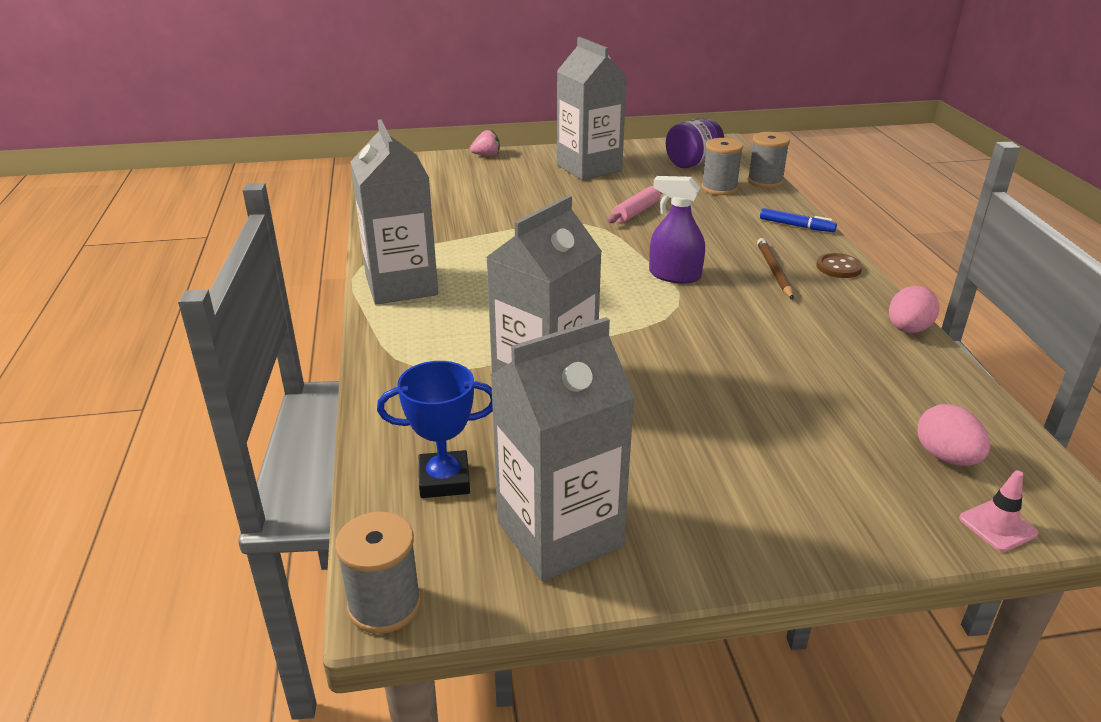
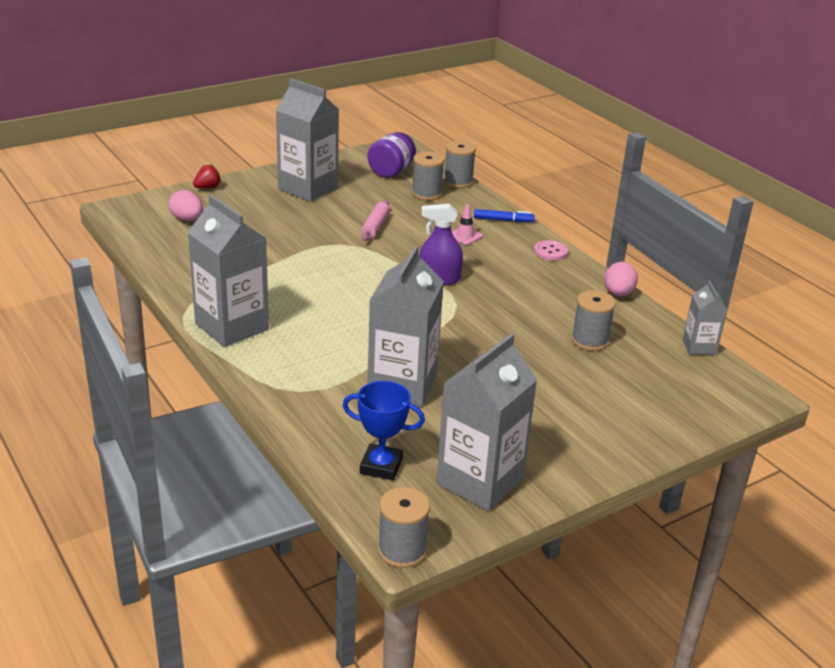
camera: 25 degrees left, 0 degrees up
blue trophy [377,361,493,498] -> blue trophy turned 45 degrees clockwise [343,381,425,480]
pink strawberry [470,130,500,156] -> red strawberry [193,164,221,188]
brown pencil [757,238,794,299] -> none
brown button [816,253,862,278] -> pink button [534,240,568,261]
pink egg [917,404,990,466] -> pink egg moved to [168,190,203,221]
pink traffic cone [959,470,1039,552] -> pink traffic cone moved to [452,204,483,245]
none -> grey spool [571,290,616,351]
none -> grey carton [683,281,727,355]

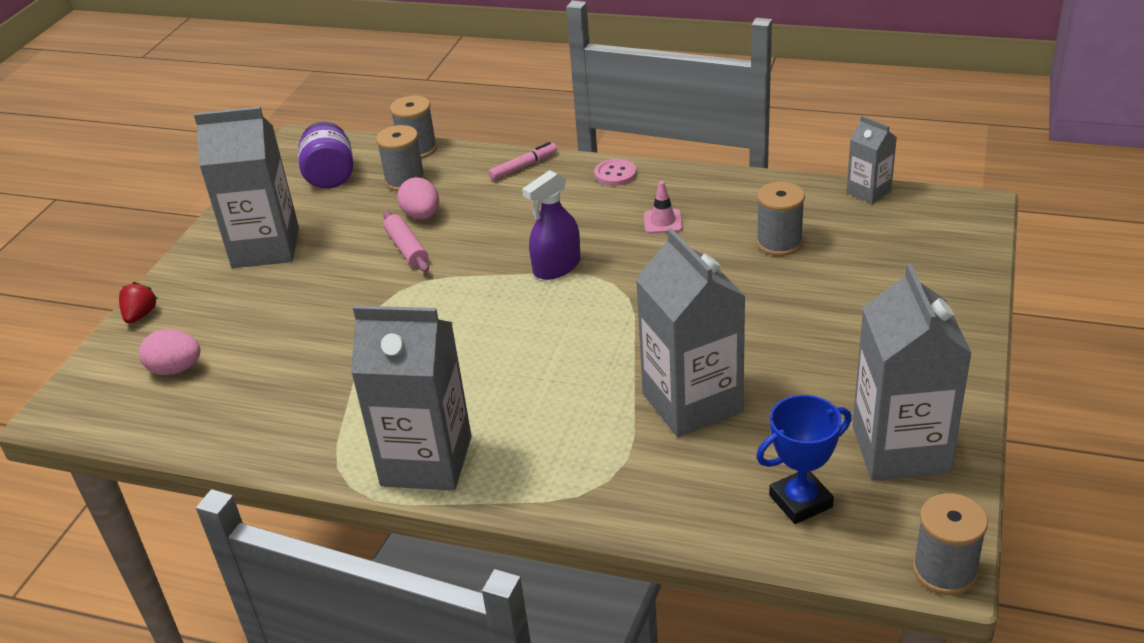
camera: 35 degrees left, 5 degrees up
pink traffic cone [452,204,483,245] -> pink traffic cone moved to [644,181,683,234]
blue marker [474,209,535,222] -> pink marker [488,142,557,180]
pink egg [604,262,638,297] -> pink egg moved to [397,177,439,219]

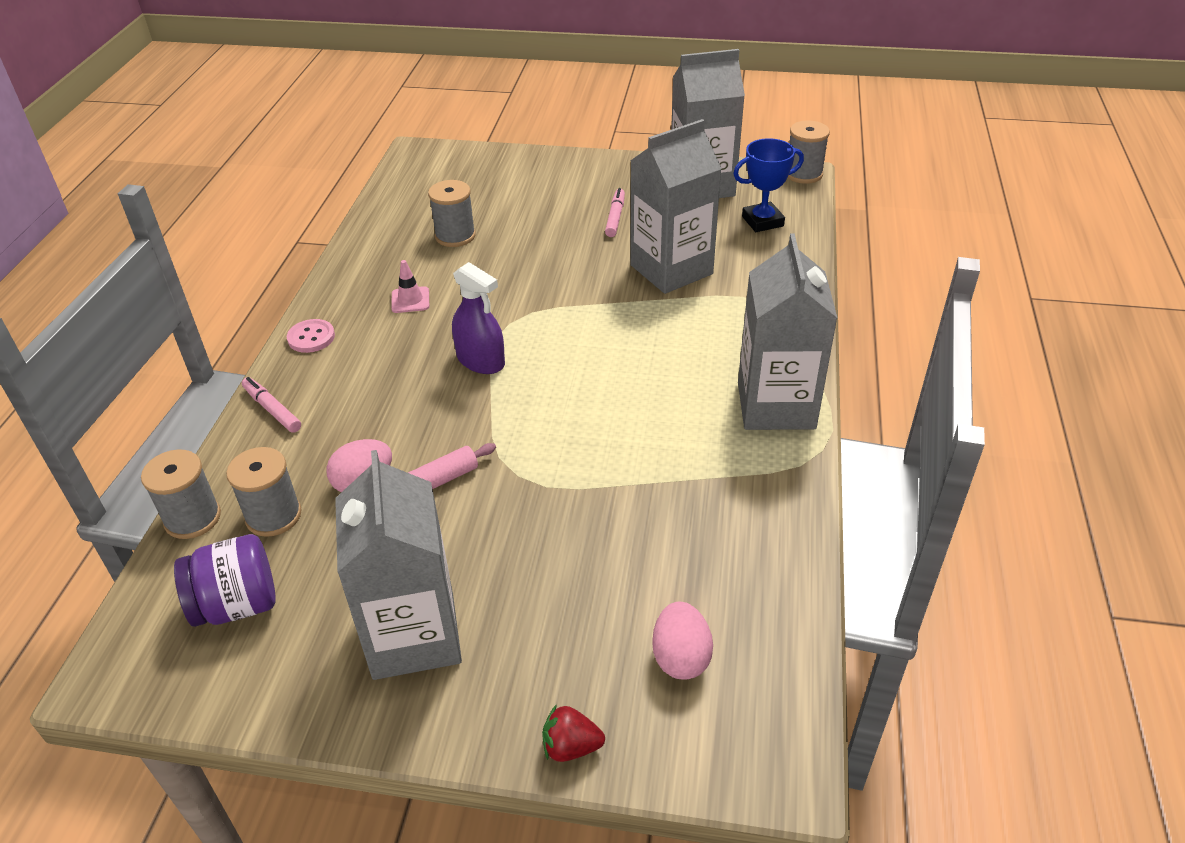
camera: 100 degrees left, 5 degrees up
blue trophy [756,395,852,524] -> blue trophy turned 75 degrees counterclockwise [733,138,804,232]
grey carton [847,116,897,204] -> none
none -> pink marker [605,188,625,237]

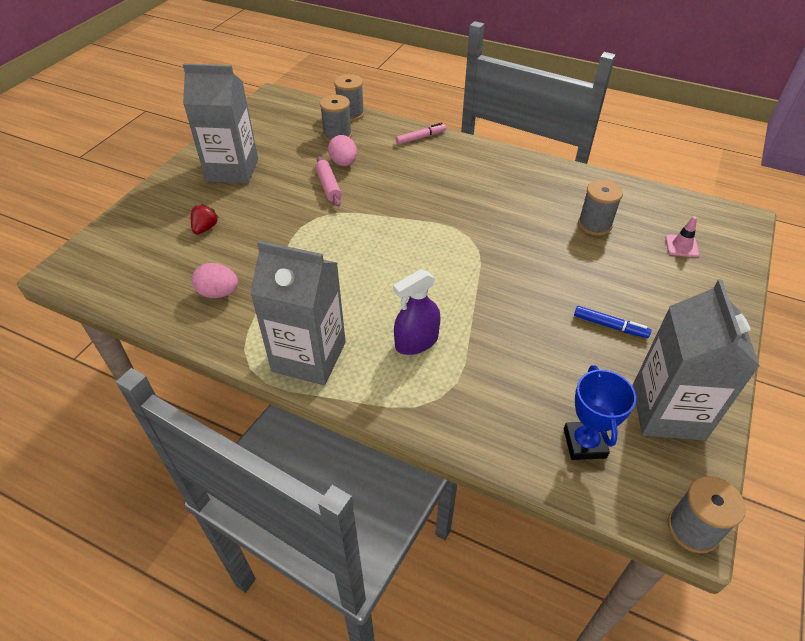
camera: 105 degrees right, 5 degrees up
purple jar [174,534,275,627] -> none
pink button [287,319,335,353] -> none
pink traffic cone [391,260,429,313] -> pink traffic cone moved to [665,216,699,257]
purple spray bottle [452,262,505,374] -> purple spray bottle moved to [393,269,441,355]
red strawberry [542,704,605,762] -> red strawberry moved to [191,204,219,234]
pink marker [605,188,625,237] -> blue marker [574,306,651,338]
grey carton [630,119,722,294] -> none
pink egg [652,602,713,680] -> pink egg moved to [192,263,238,298]

